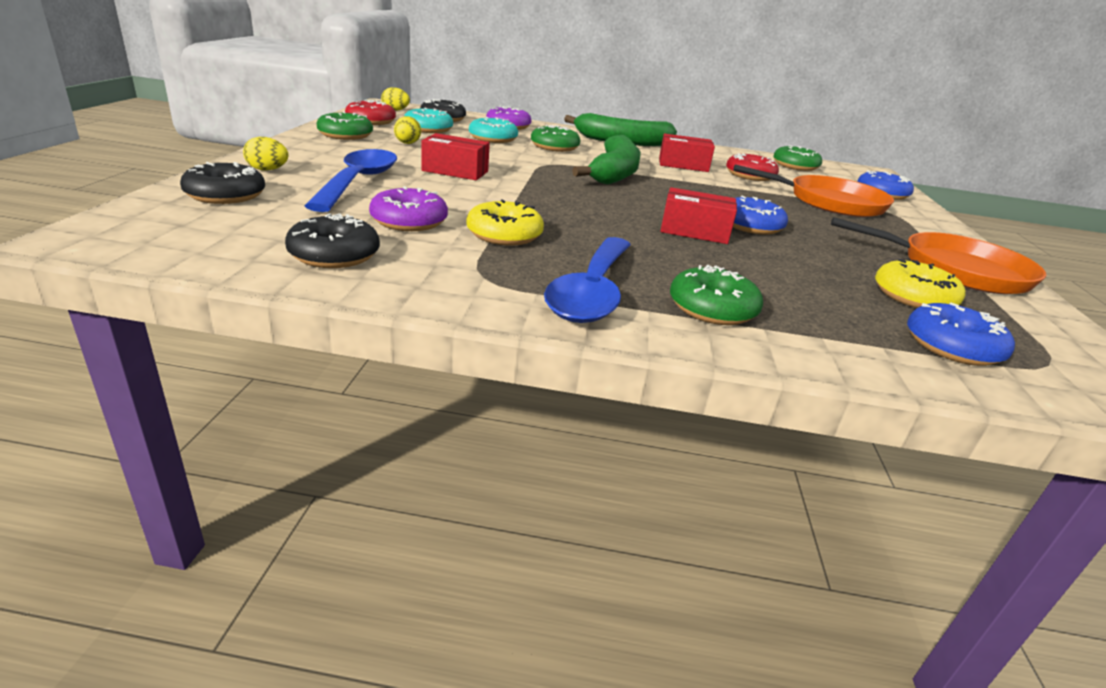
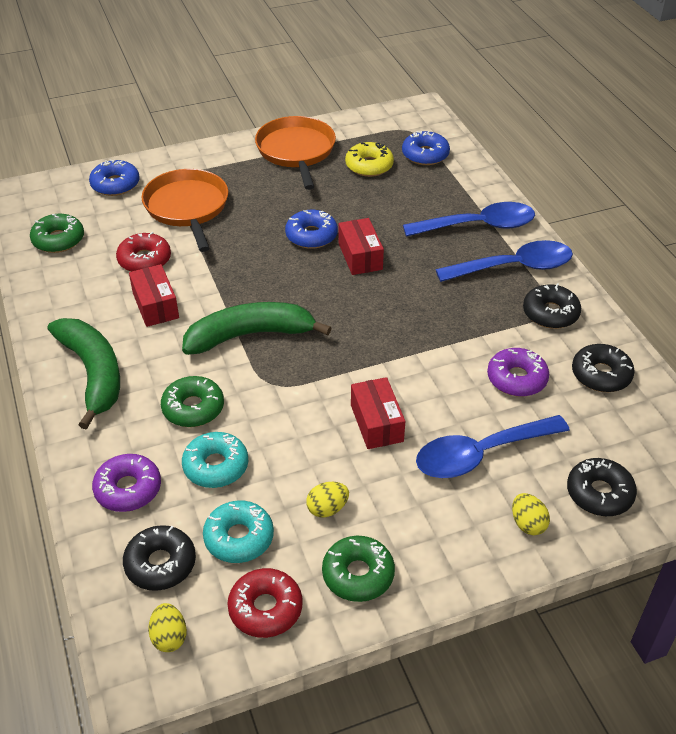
camera: 115 degrees left, 15 degrees up
yellow donut [467,199,544,245] -> none
green donut [670,265,763,325] -> blue spoon [403,202,535,237]
none -> black donut [523,283,581,329]

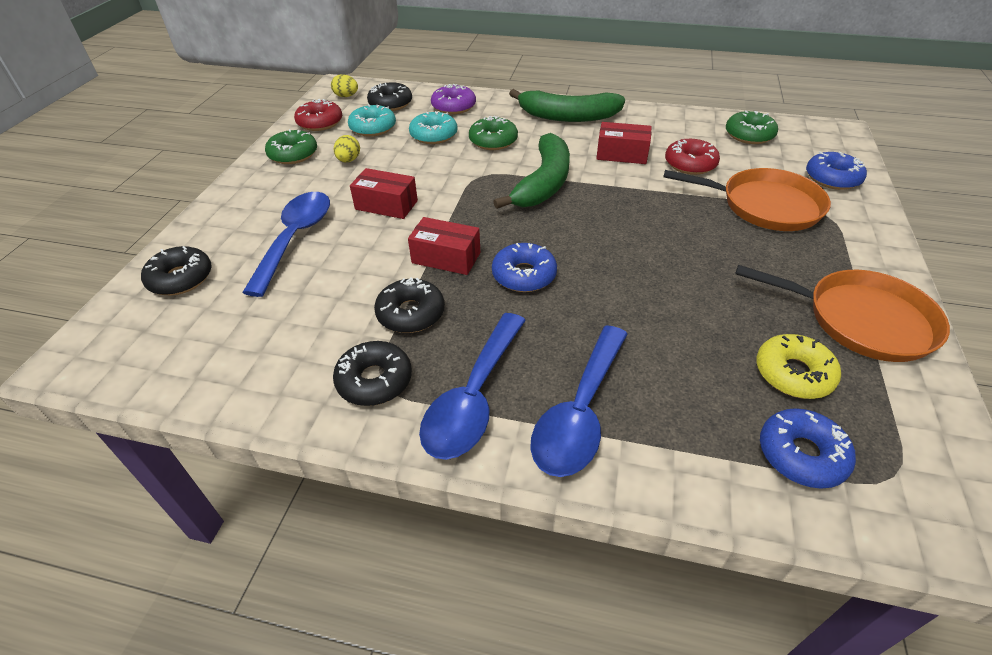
camera: 125 degrees right, 0 degrees up
blue donut [285,210,338,249] -> blue donut moved to [492,243,557,292]
red box [339,218,384,275] -> red box moved to [408,217,480,275]
purple donut [487,348,549,397] -> none
yellow egg [512,493,550,535] -> none
black donut [572,344,635,392] -> black donut moved to [374,277,445,333]

